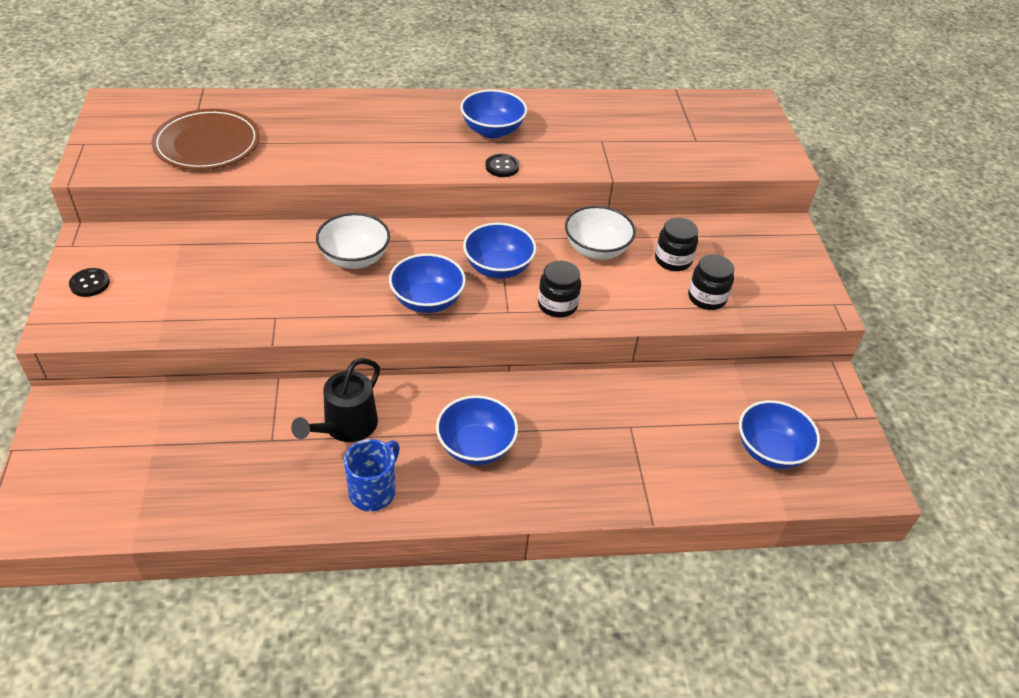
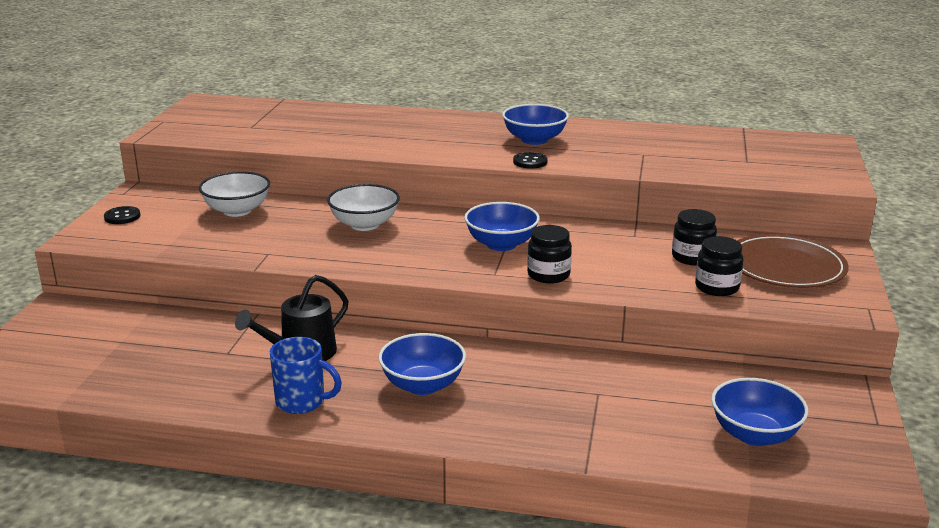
camera: 20 degrees right, 20 degrees down
brown plate [152,109,260,170] -> brown plate moved to [737,234,849,288]
blue mug [344,439,400,512] -> blue mug turned 60 degrees clockwise [270,337,342,414]
blue bowl [389,254,466,313] -> none
white bowl [565,206,636,260] -> white bowl moved to [199,171,270,217]

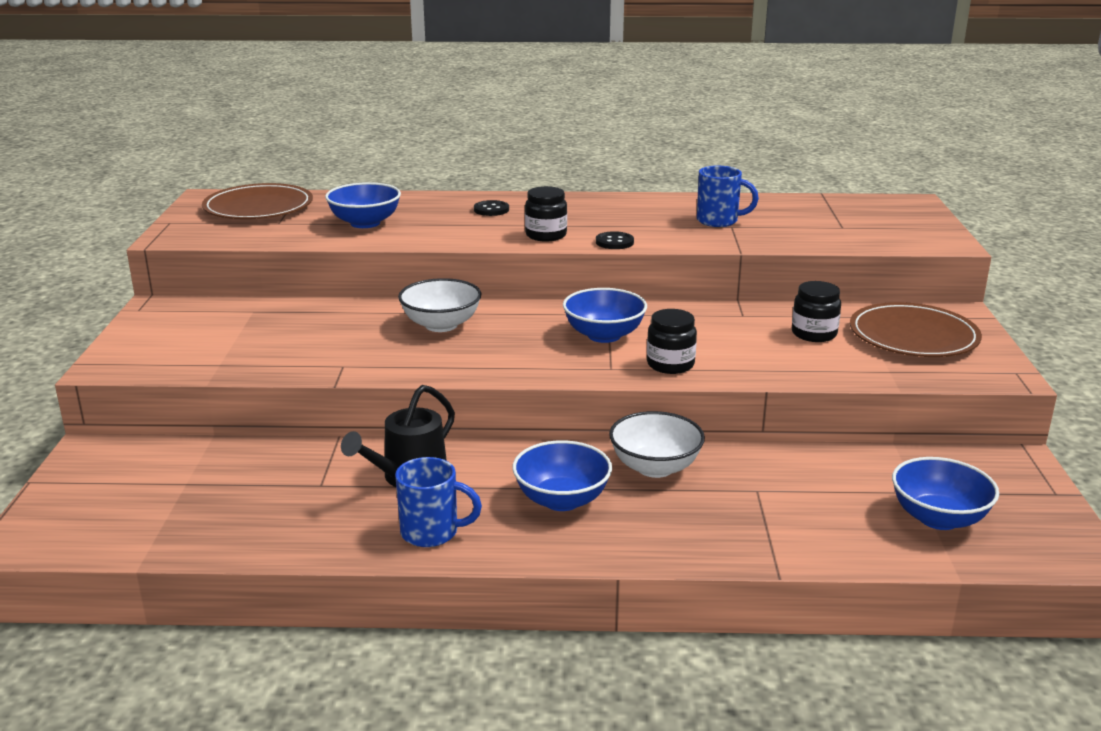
camera: 10 degrees left, 0 degrees up
black button [104,206,141,224] -> black button moved to [474,200,509,216]
white bowl [199,171,270,217] -> white bowl moved to [609,411,705,478]
blue bowl [502,104,569,145] -> blue bowl moved to [325,182,401,228]
black jar [695,236,743,296] -> black jar moved to [525,186,567,241]
none -> brown plate [202,183,313,219]
none -> blue mug [697,166,759,227]

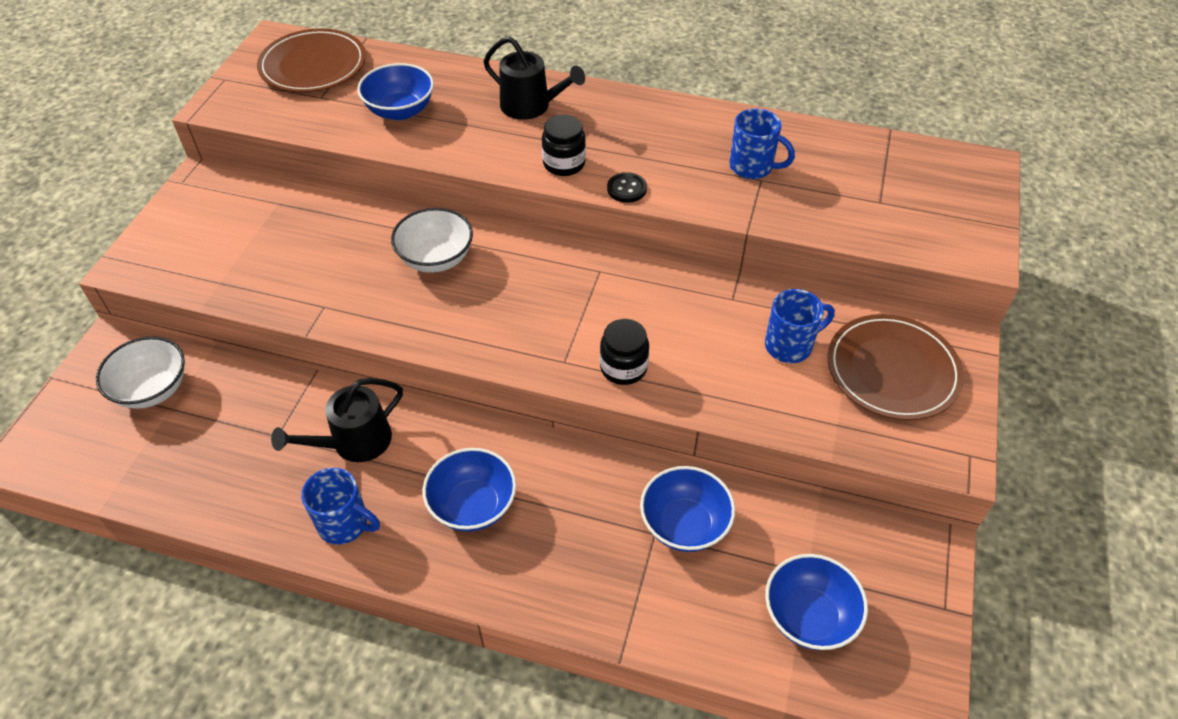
camera: 15 degrees right, 25 degrees up
black button [474,200,509,216] -> black watering can [484,36,585,120]
blue bowl [563,288,647,343] -> blue bowl moved to [640,466,735,552]
white bowl [609,411,705,478] -> white bowl moved to [96,336,185,409]
black jar [792,281,841,342] -> blue mug [765,289,835,363]

